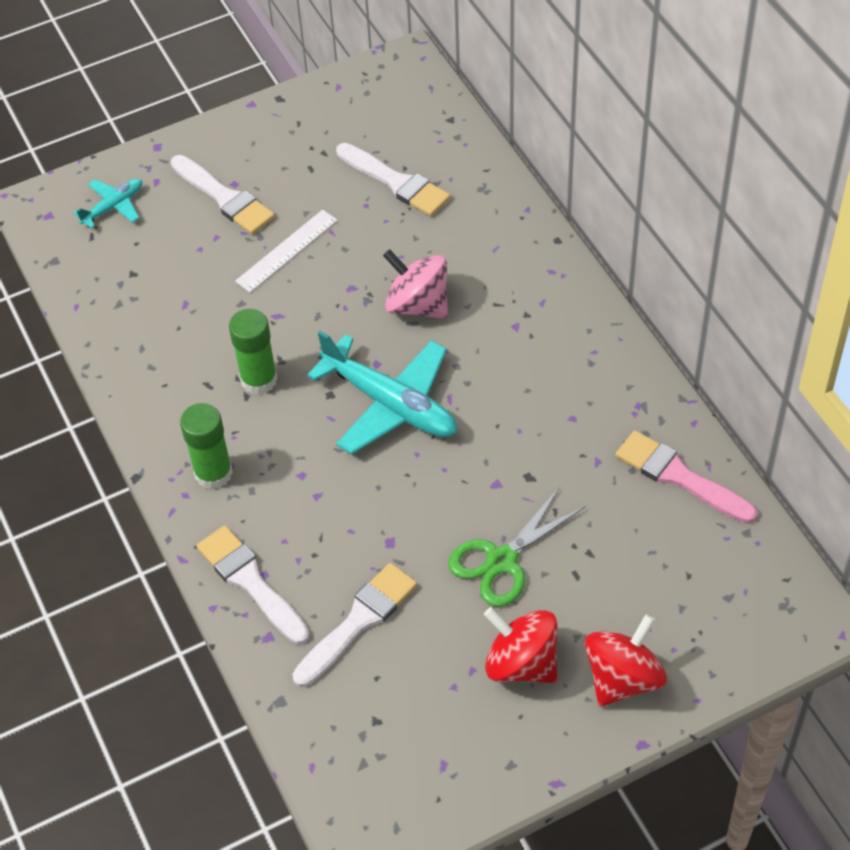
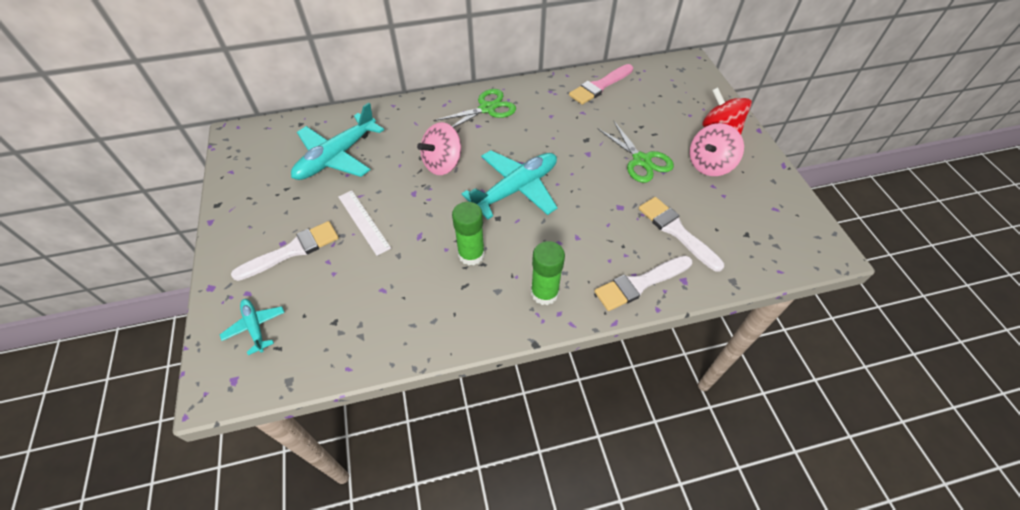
camera: 80 degrees left, 0 degrees up
white brush [336,143,451,216] -> turquoise plane [291,102,384,180]
red spinning top [484,607,558,683] -> pink spinning top [690,123,744,176]
none -> green scissors [433,89,516,128]

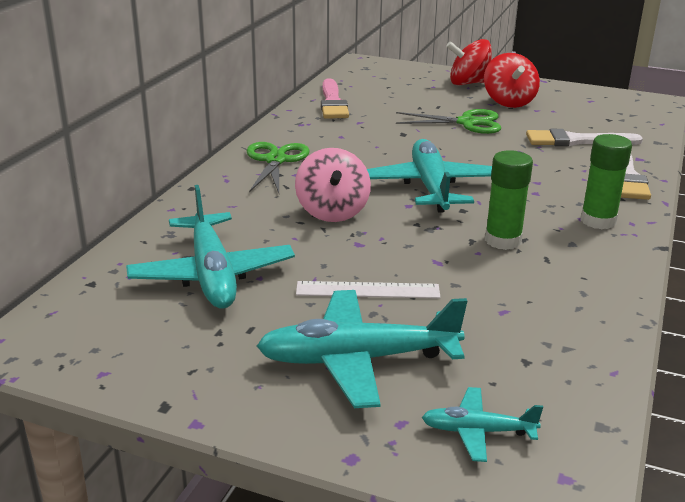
camera: 55 degrees left, 25 degrees down
white brush [231,221,339,281] -> turquoise plane [257,290,467,408]
pink spinning top [690,123,744,176] -> red spinning top [484,53,540,108]

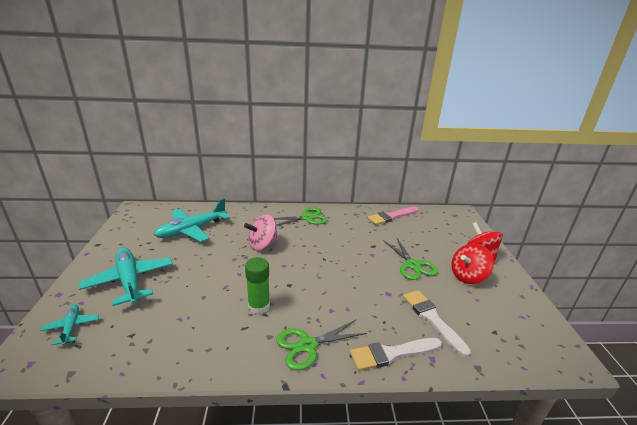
camera: 65 degrees right, 0 degrees up
white ruler [296,281,441,299] -> none
turquoise plane [367,139,492,213] -> none
green glue stick [581,134,632,229] -> green scissors [276,319,367,370]

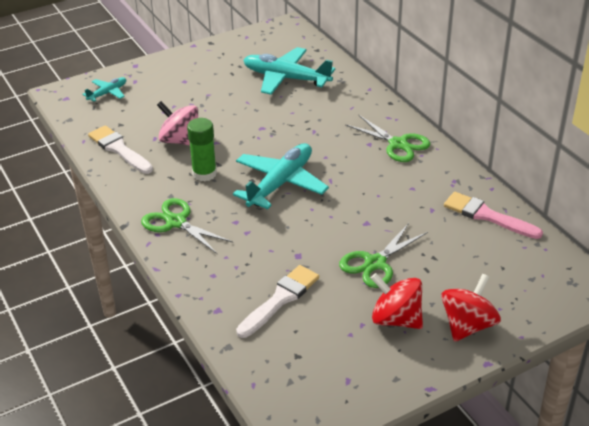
camera: 65 degrees right, 10 degrees up
turquoise plane [79,247,173,306] -> turquoise plane moved to [233,143,329,209]
pink spinning top [244,214,279,250] -> pink spinning top moved to [157,101,198,145]
white brush [350,338,442,371] -> white brush moved to [88,125,153,174]

